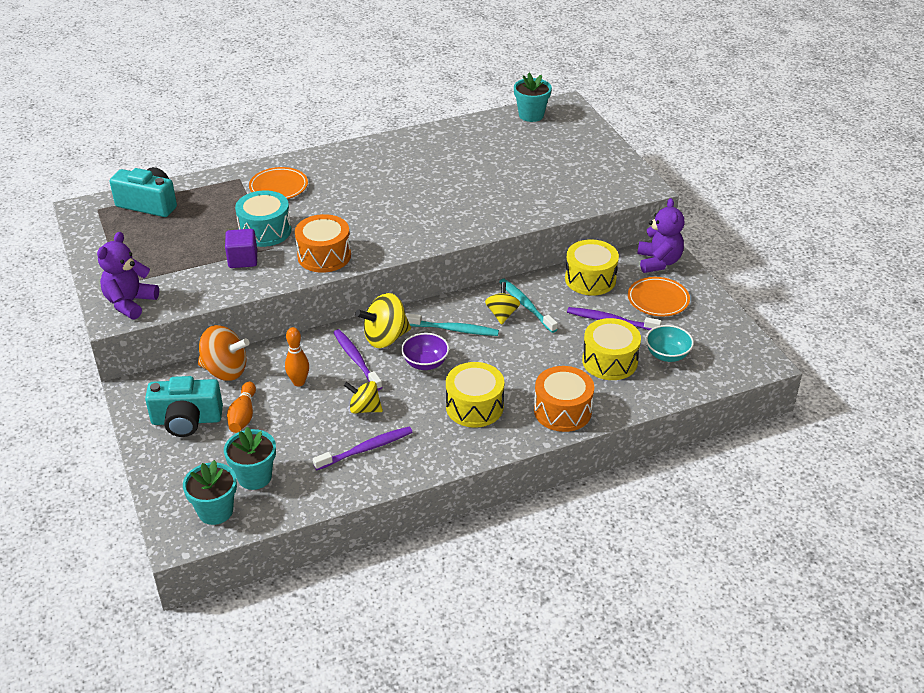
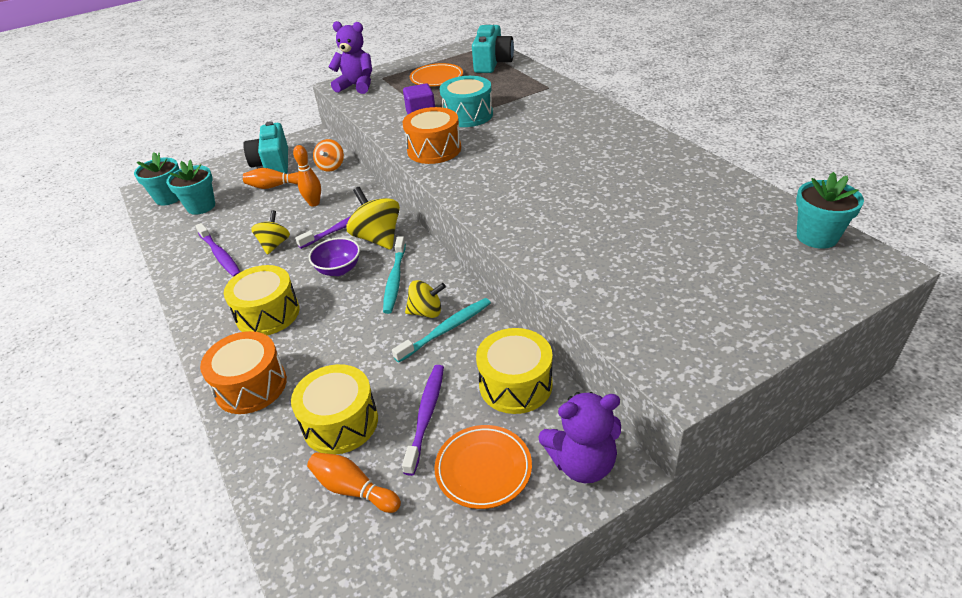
camera: 85 degrees right, 0 degrees up
orange spinning top [198,325,250,381] -> orange spinning top [313,139,344,172], size x0.64
orange plate [249,167,308,199] -> orange plate moved to [410,63,463,86]
turquoise bowl [646,325,694,362] -> orange bowling pin [307,452,401,513]

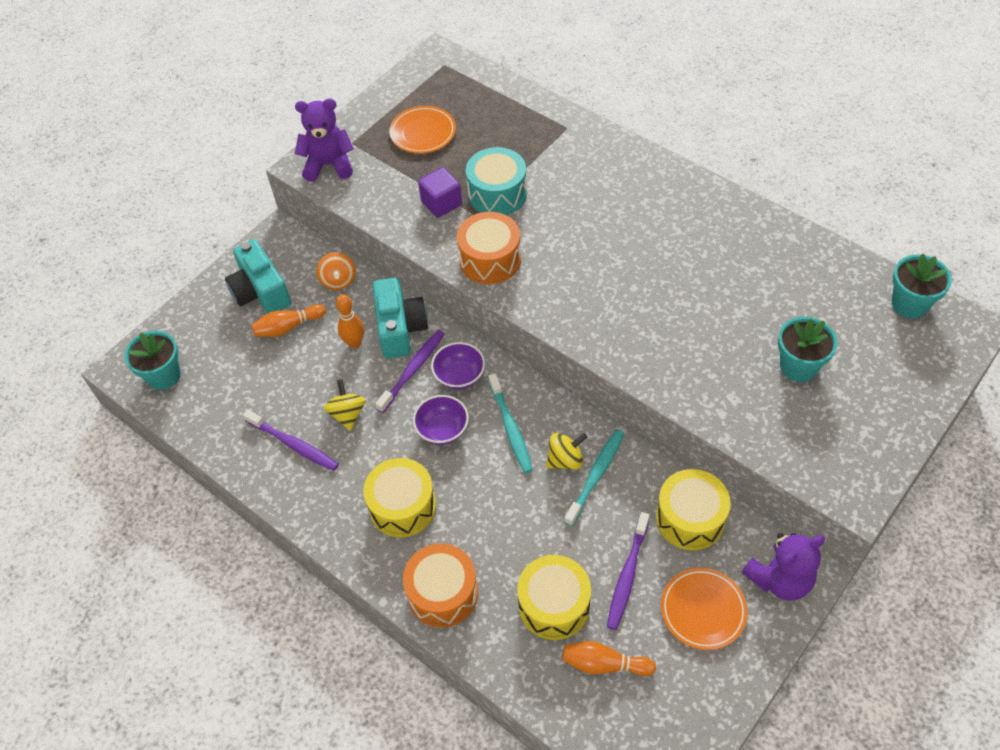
camera: 20 degrees left, 15 degrees up
turquoise flower pot [166,160,215,215] -> turquoise flower pot moved to [778,317,838,382]
yellow spinning top [346,187,400,250] -> purple bowl [431,342,485,390]
purple toothbrush [402,365,444,476] -> purple toothbrush turned 150 degrees counterclockwise [607,512,650,630]
turquoise camera [472,25,514,73] -> turquoise camera moved to [372,278,428,358]

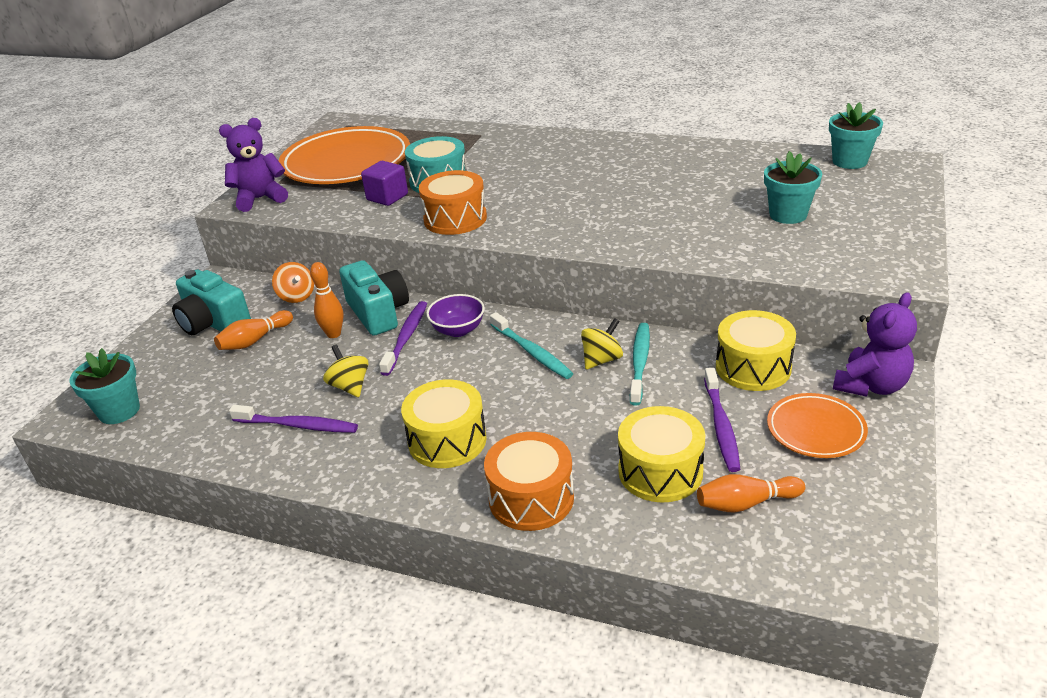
camera: 20 degrees left, 20 degrees down
orange plate [390,106,456,154] -> orange plate [279,126,410,184], size x2.00
purple bowl [413,395,469,445] -> none

